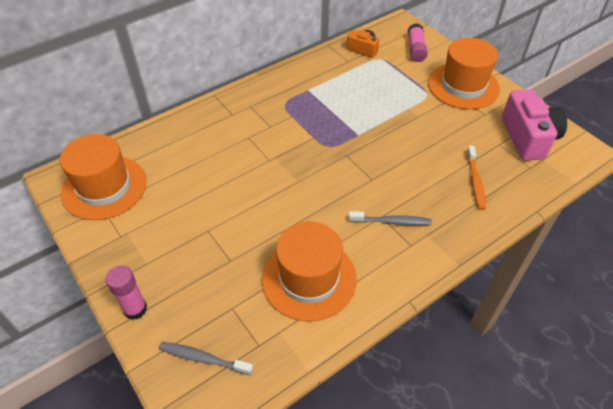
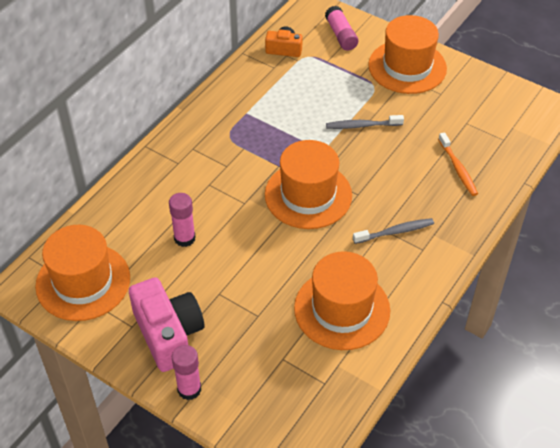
camera: 20 degrees left, 0 degrees up
grey toothbrush [159,342,253,376] -> grey toothbrush moved to [326,115,404,129]
pink camera [502,90,567,161] -> pink camera moved to [129,277,204,372]
none -> pink glue stick [169,193,196,247]
none -> orange hat [265,140,352,229]

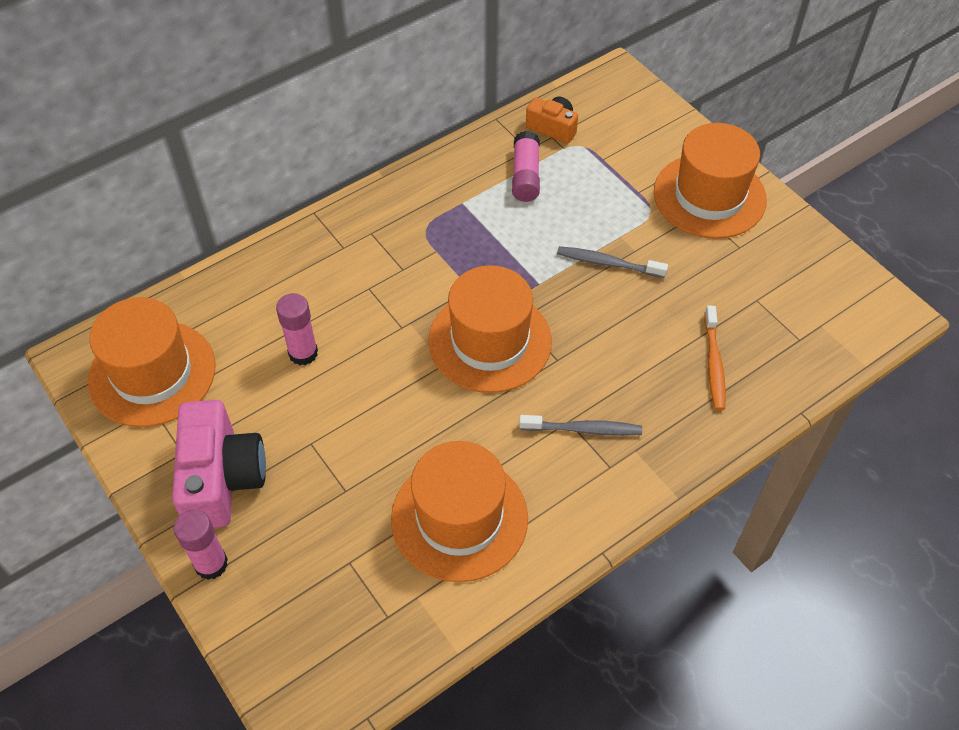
camera: 20 degrees right, 5 degrees up
pink glue stick [325,6,358,51] -> pink glue stick moved to [512,131,540,202]

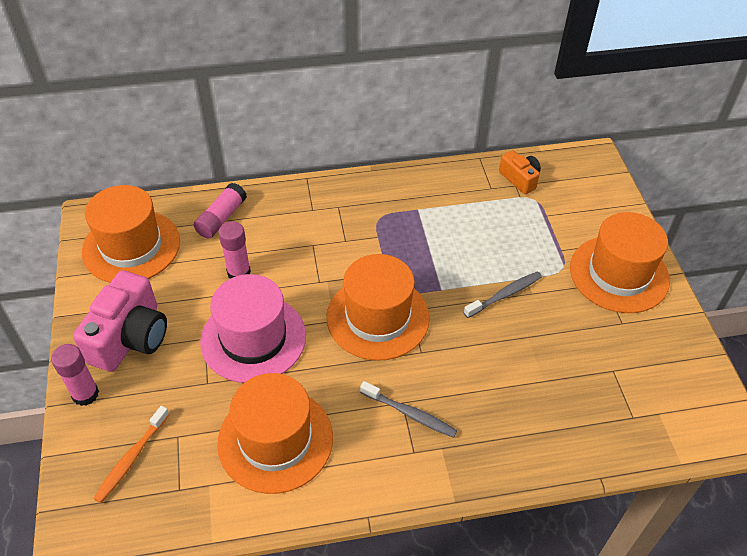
camera: 25 degrees right, 5 degrees down
pink glue stick [512,131,540,202] -> pink glue stick moved to [194,183,247,239]
grey toothbrush [557,246,668,278] -> grey toothbrush turned 105 degrees clockwise [463,271,542,318]
orange toothbrush [704,306,726,411] -> orange toothbrush moved to [93,406,170,503]
none -> pink hat [200,274,306,383]

